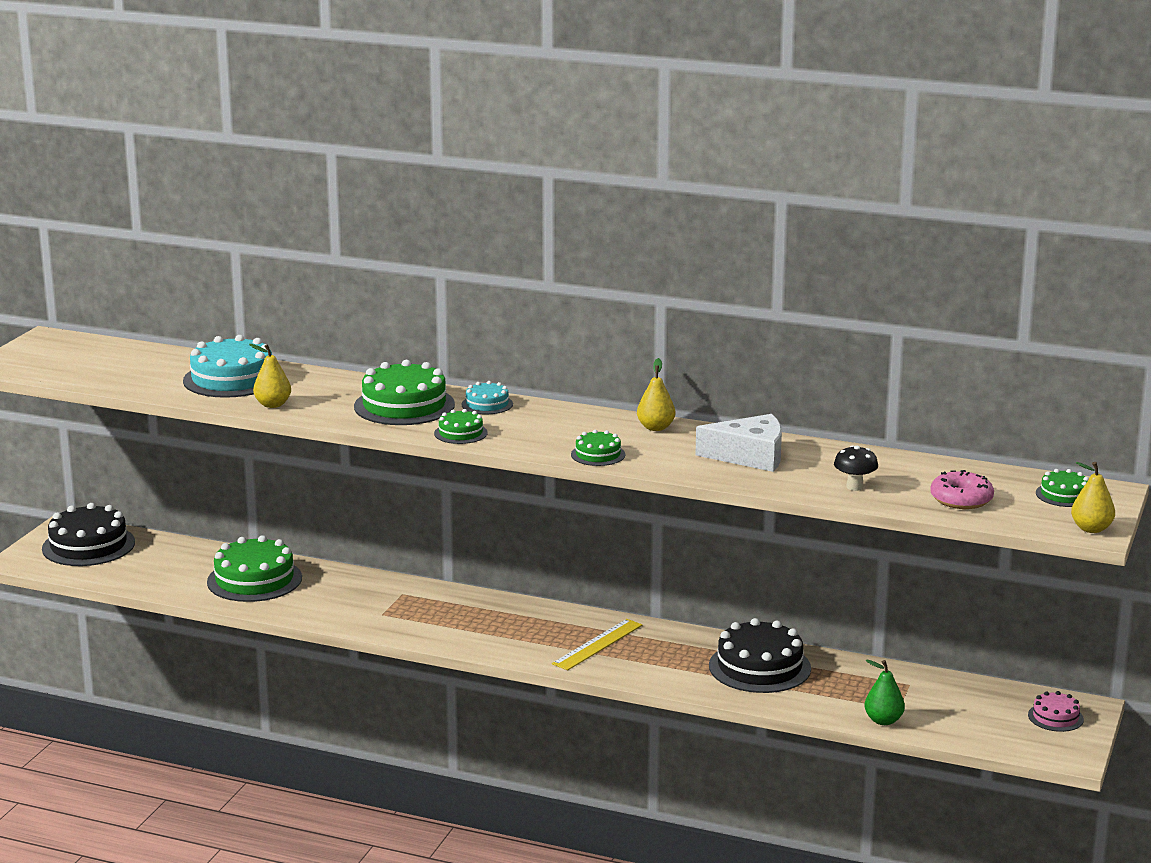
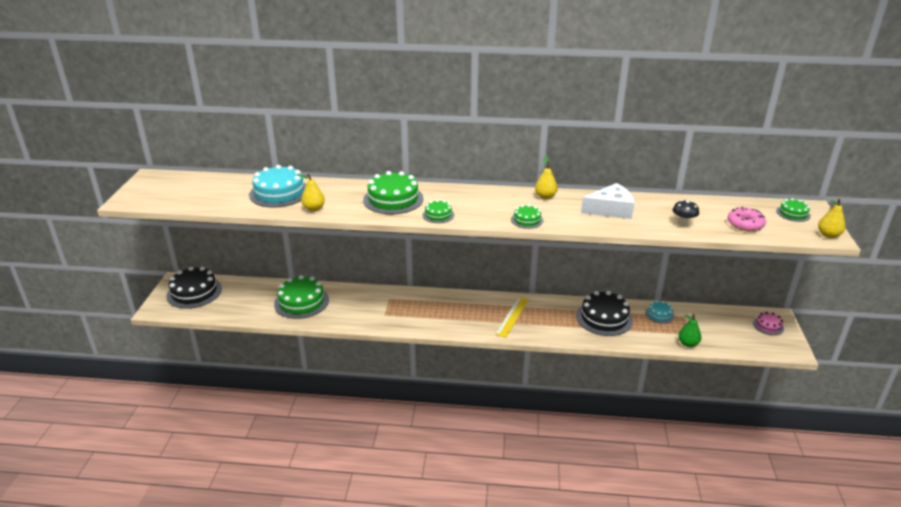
camera: 15 degrees left, 10 degrees up
turquoise cake [461,381,513,414] -> turquoise cake moved to [645,301,674,324]

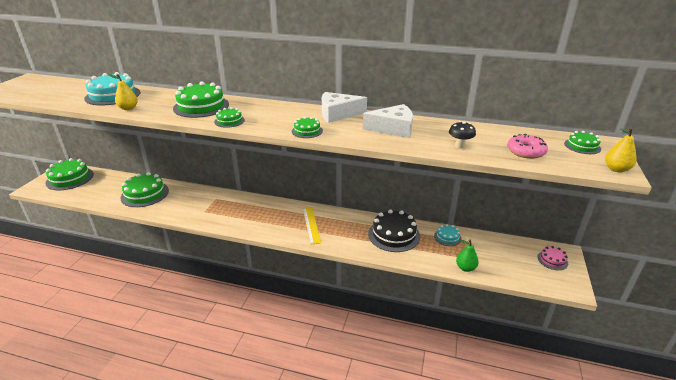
camera: 10 degrees right, 0 degrees up
black cake [166,267,222,309] -> green cake [45,158,94,190]
yellow ruler [495,297,529,338] -> yellow ruler turned 45 degrees counterclockwise [303,207,321,245]
yellow pear [535,156,558,199] -> white cheese [322,92,367,123]

